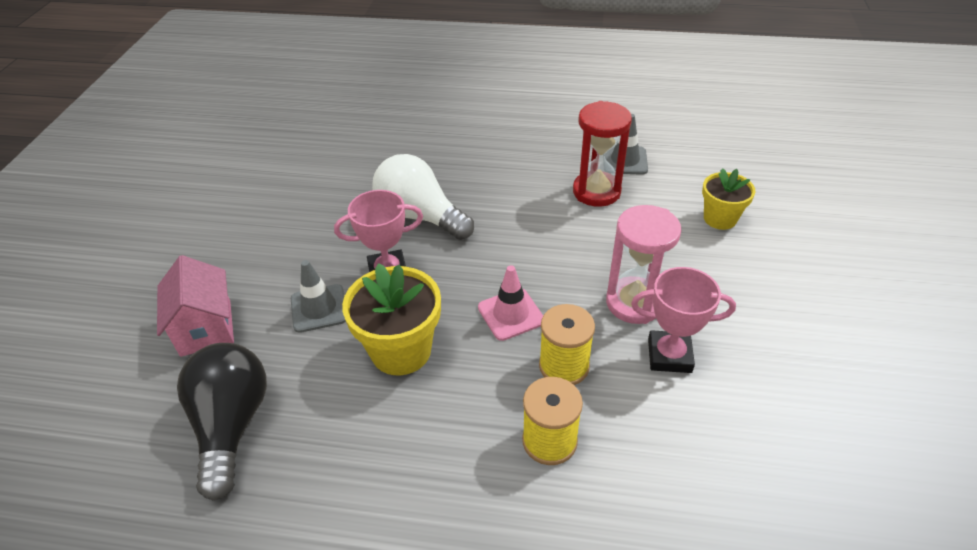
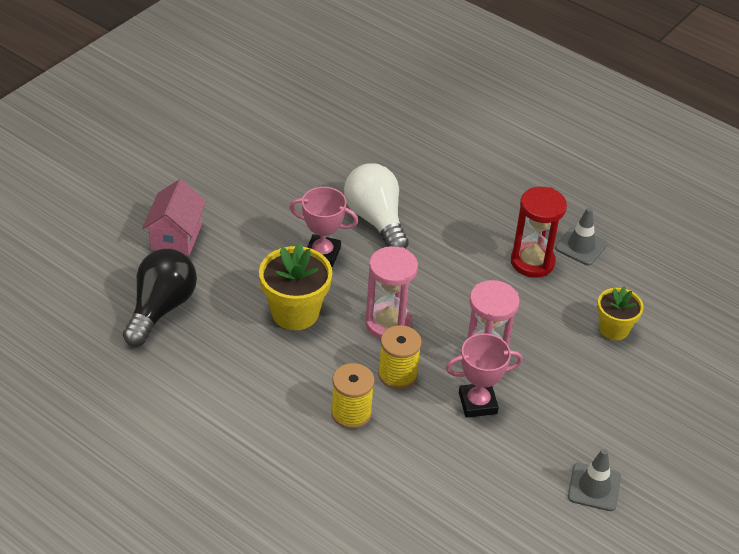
camera: 25 degrees right, 0 degrees up
grey traffic cone [291,260,346,333] -> grey traffic cone moved to [568,449,621,511]
pink traffic cone [478,265,543,341] -> pink hourglass [365,246,418,339]
pink trophy [631,267,736,373] -> pink trophy turned 45 degrees counterclockwise [446,334,523,418]

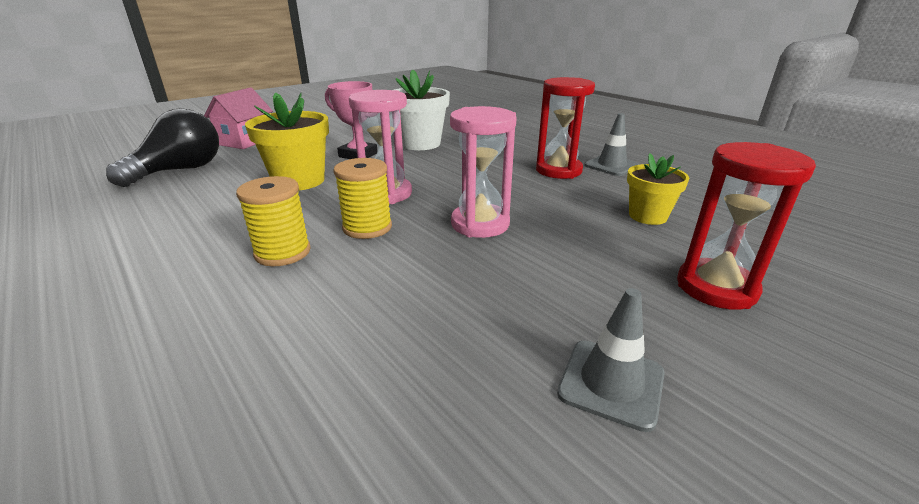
camera: 15 degrees right, 15 degrees down
white light bulb [344,163,409,249] -> white flower pot [394,69,450,150]
pink trophy [446,334,523,418] -> none
none -> red hourglass [677,142,816,310]

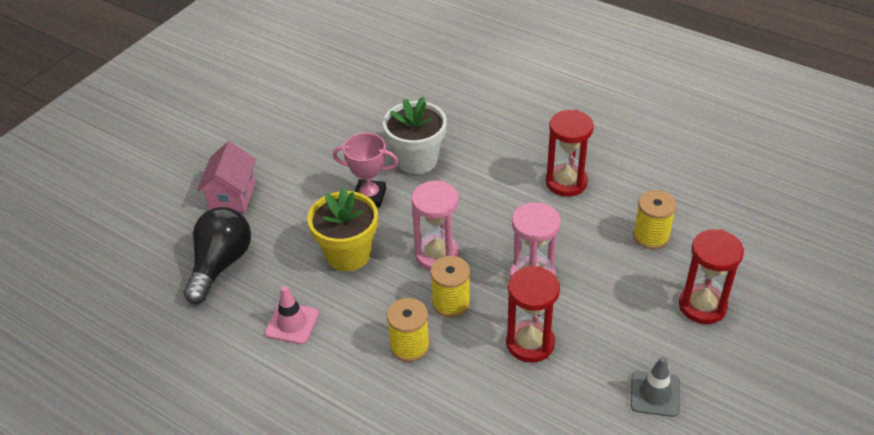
camera: 15 degrees left, 15 degrees up
grey traffic cone [585,113,640,176] -> none
yellow flower pot [627,153,689,225] -> yellow spool [633,190,677,249]
none -> pink traffic cone [265,286,319,344]
none -> red hourglass [506,266,560,363]

